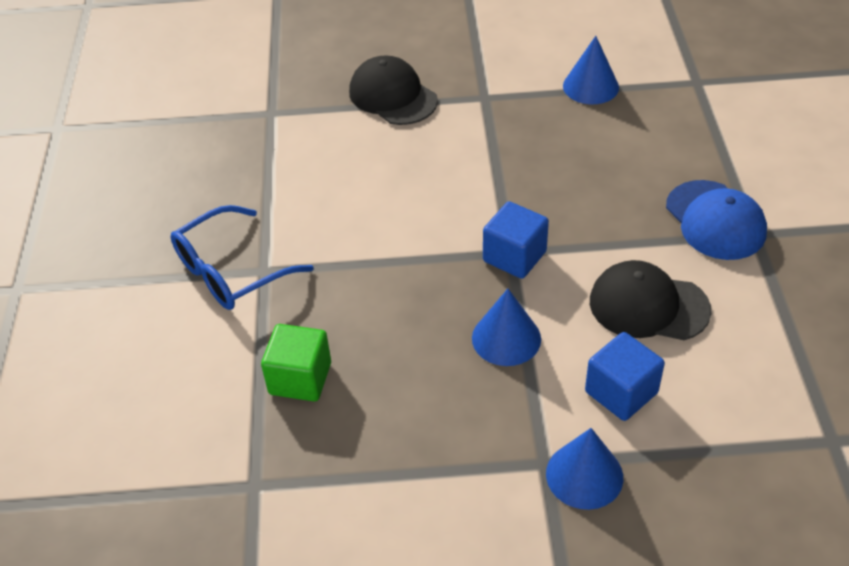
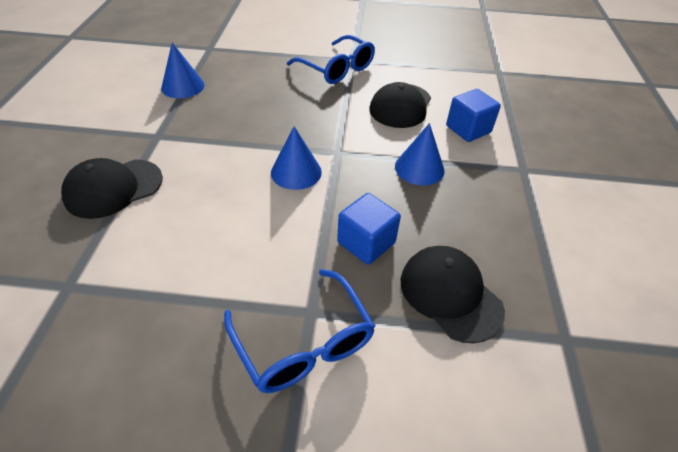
camera: 85 degrees left, 0 degrees up
green cube [261,324,331,401] -> black cap [401,246,505,344]
blue cube [483,201,549,279] -> blue cube moved to [337,193,401,265]
blue cone [546,428,623,510] -> blue cone moved to [271,126,322,190]
blue cap [666,180,767,260] -> blue glasses [287,35,375,84]

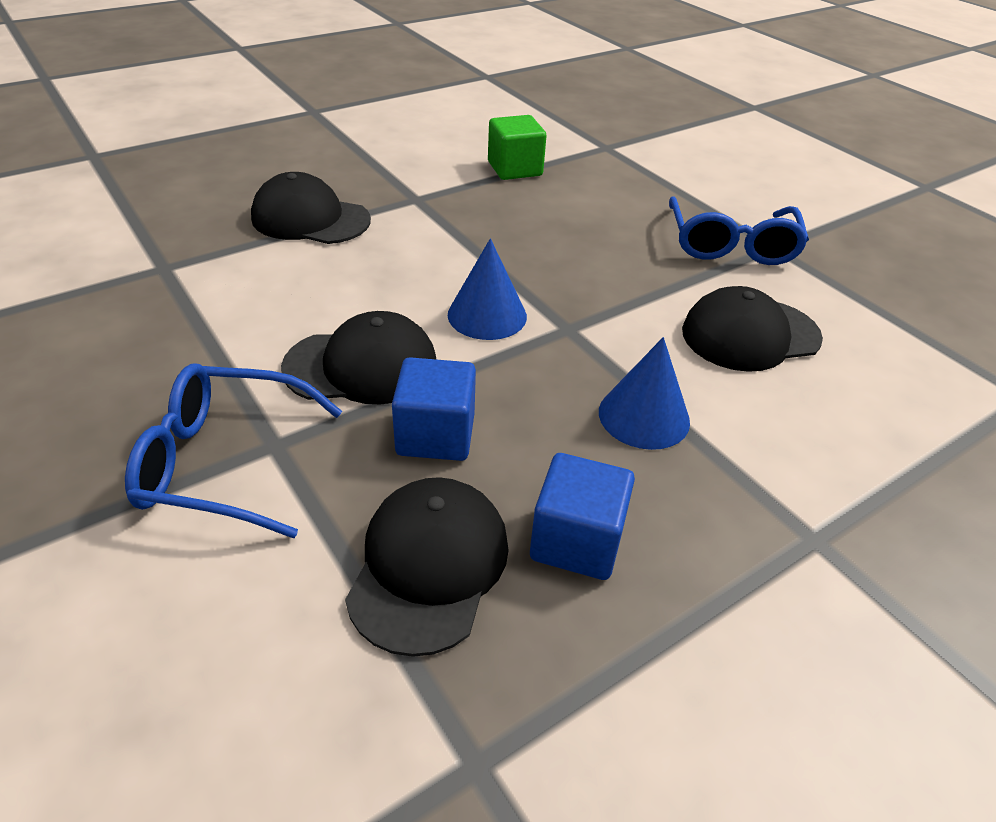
camera: 50 degrees right, 5 degrees down
blue cone [161,43,205,98] -> green cube [488,115,547,180]
blue glasses [224,269,375,393] -> blue glasses turned 75 degrees clockwise [125,363,342,538]
blue cube [446,89,501,142] -> blue cube moved to [530,453,635,580]
none -> black cap [281,311,437,405]

